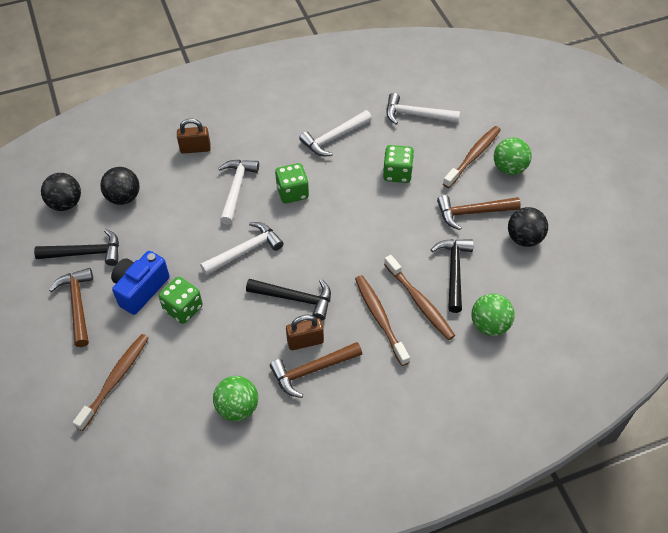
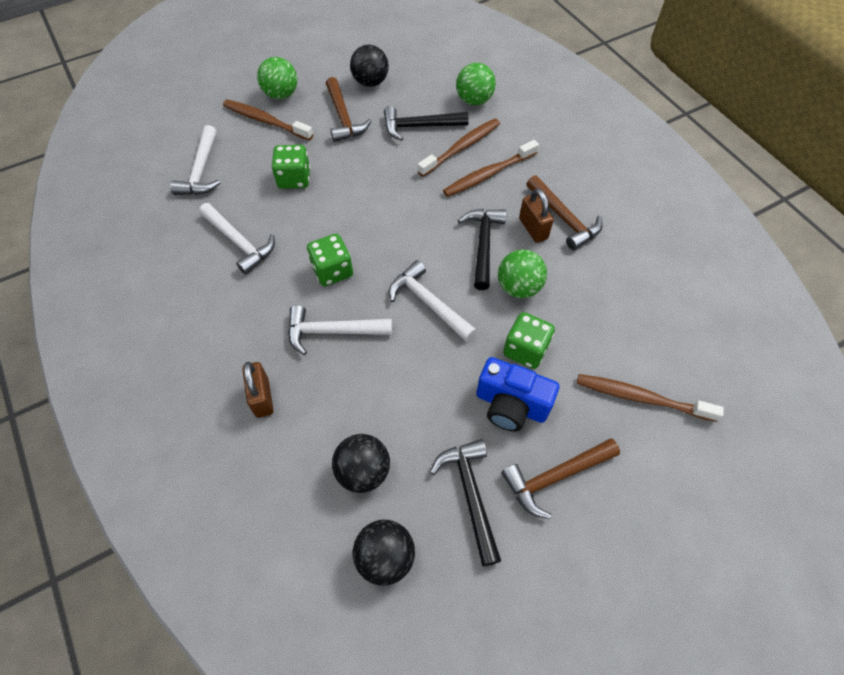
camera: 100 degrees left, 5 degrees up
green ball [213,376,258,421] -> green ball moved to [498,249,547,298]

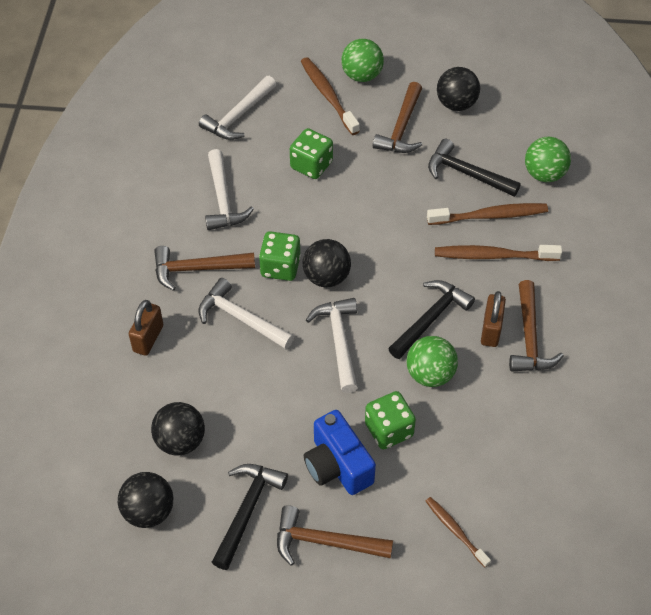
camera: 35 degrees right, 5 degrees down
brown toothbrush [577,374,724,422] -> brown toothbrush [426,497,491,567], size x0.62
none -> brown hammer [154,246,255,291]
none -> black ball [303,239,351,287]

